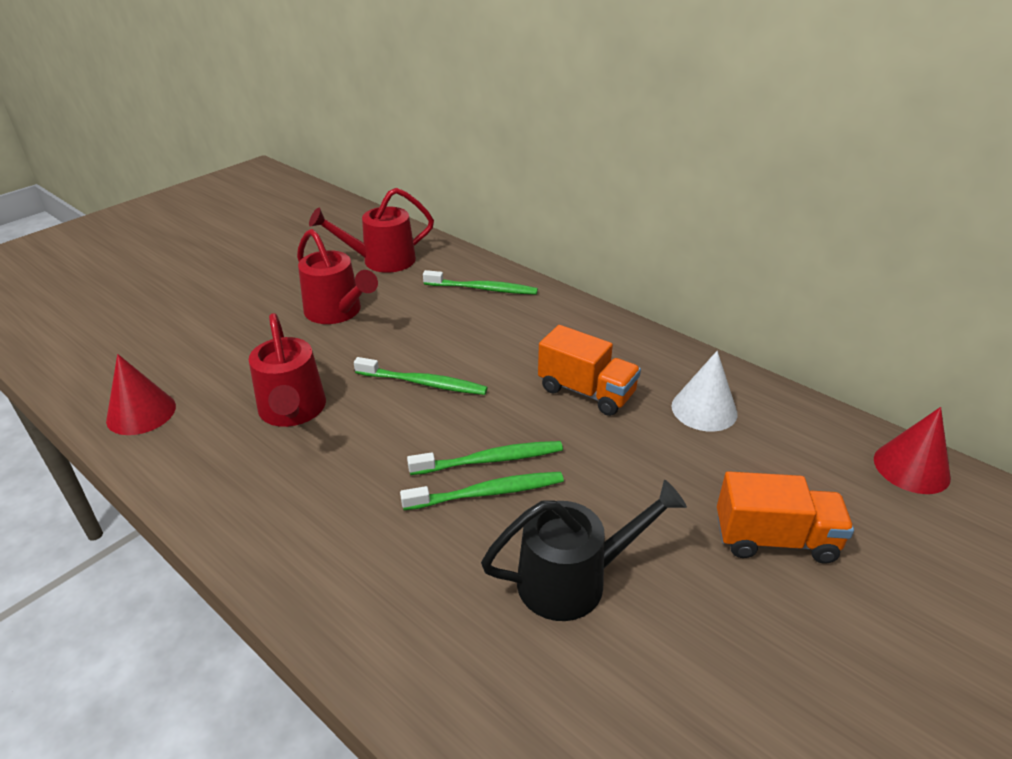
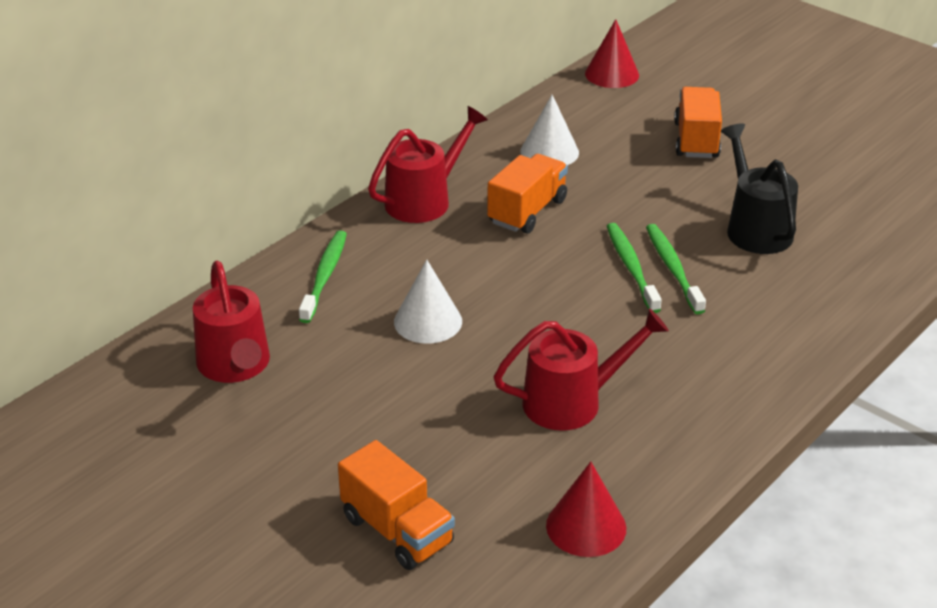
camera: 90 degrees left, 0 degrees up
red watering can [297,229,378,324] -> red watering can moved to [368,106,488,223]
green toothbrush [354,357,488,395] -> none
none -> orange truck [338,440,455,570]
none -> white cone [394,259,462,343]

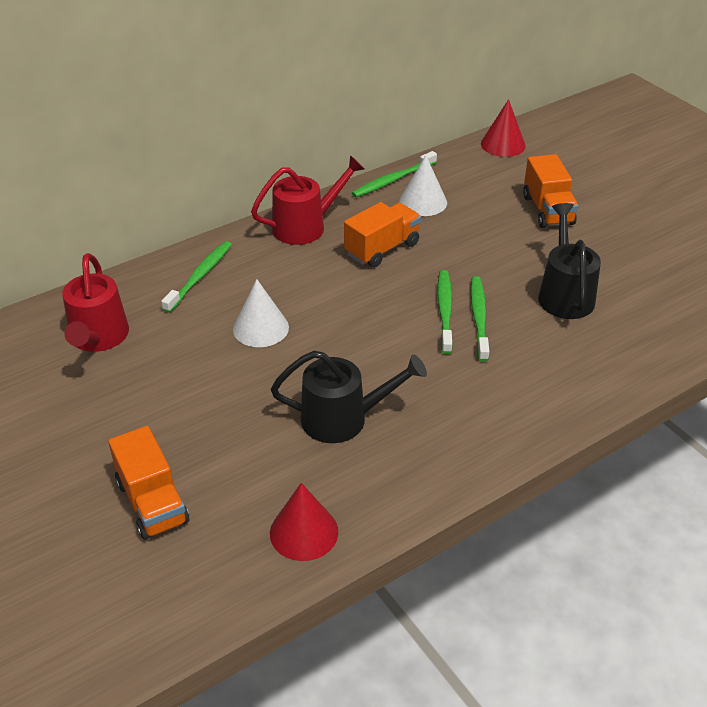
camera: 15 degrees right, 5 degrees up
red watering can [494,309,669,431] -> black watering can [271,351,427,443]
orange truck [674,87,722,158] -> orange truck turned 150 degrees clockwise [523,154,578,228]
none -> green toothbrush [352,151,437,197]

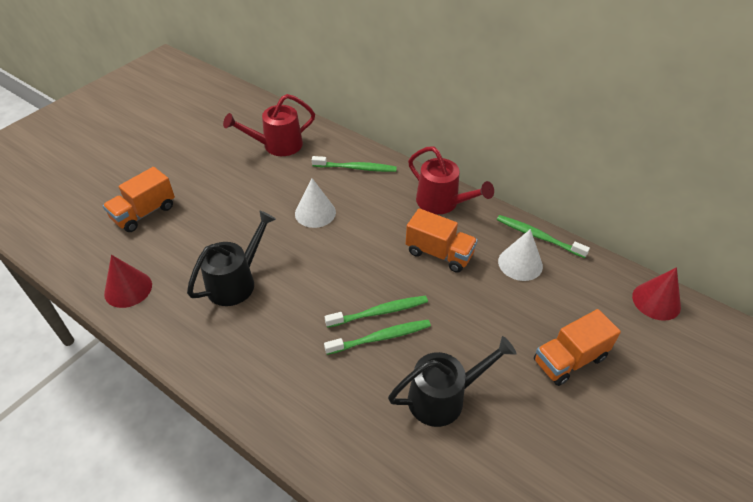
camera: 70 degrees right, 5 degrees up
black watering can [271,351,427,443] -> black watering can turned 120 degrees counterclockwise [187,210,276,306]

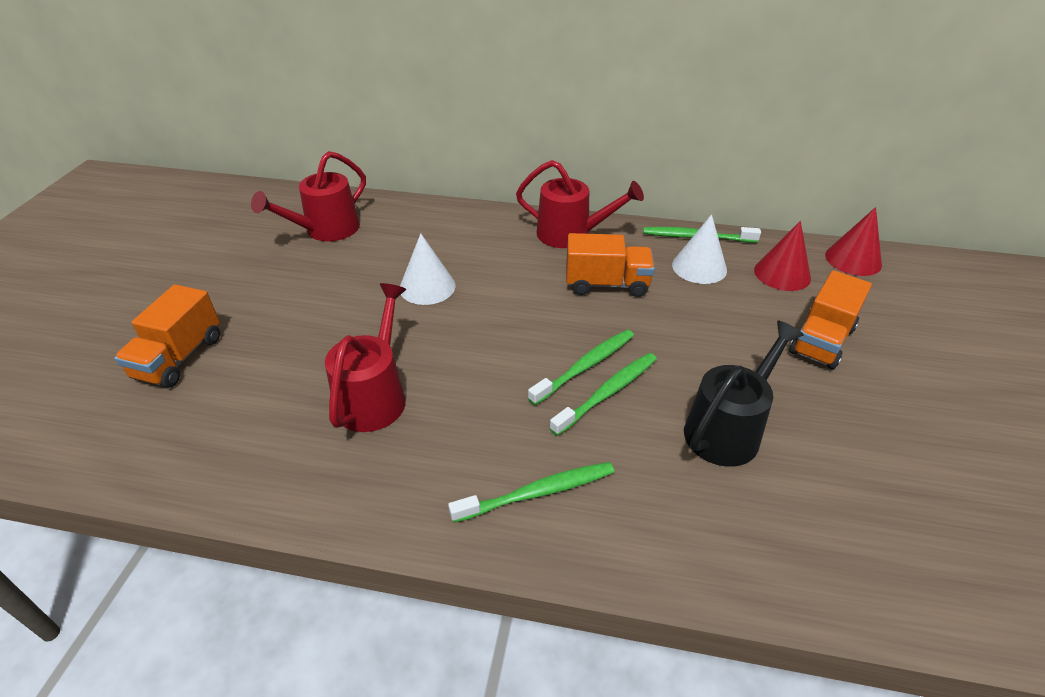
camera: 25 degrees left, 5 degrees down
red cone [104,255,152,308] -> red cone moved to [754,221,811,291]
black watering can [187,210,276,306] -> red watering can [325,283,406,432]
green toothbrush [312,156,397,172] -> green toothbrush moved to [448,462,614,523]

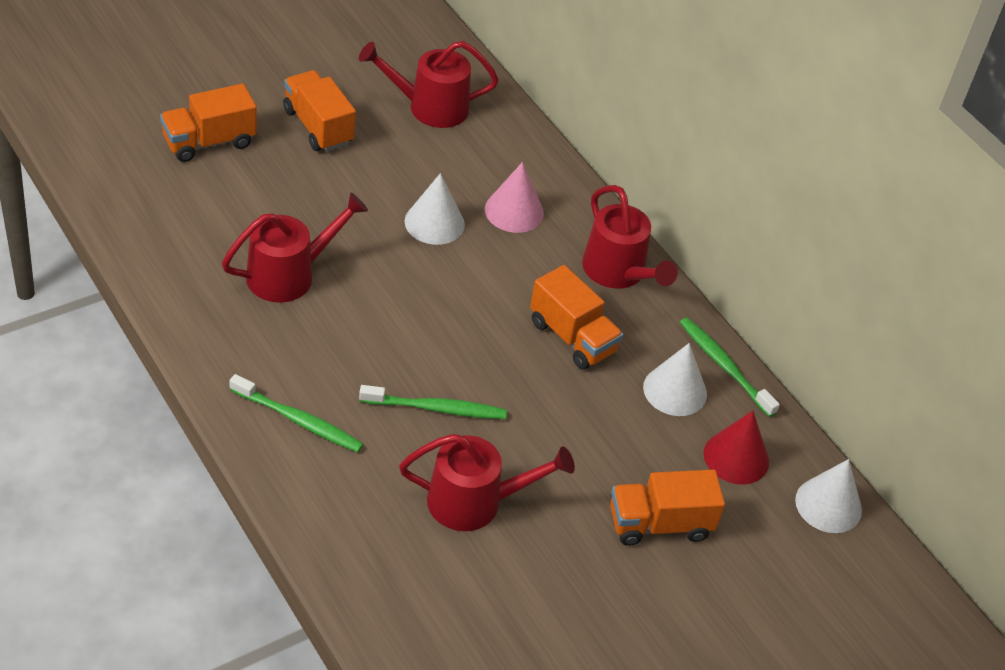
camera: 40 degrees right, 5 degrees up
green toothbrush [528,329,634,405] -> none
black watering can [684,321,804,467] -> red watering can [399,434,575,531]
red cone [825,207,882,276] -> white cone [795,459,862,533]
none -> orange truck [283,70,356,152]
none -> pink cone [485,162,544,233]

